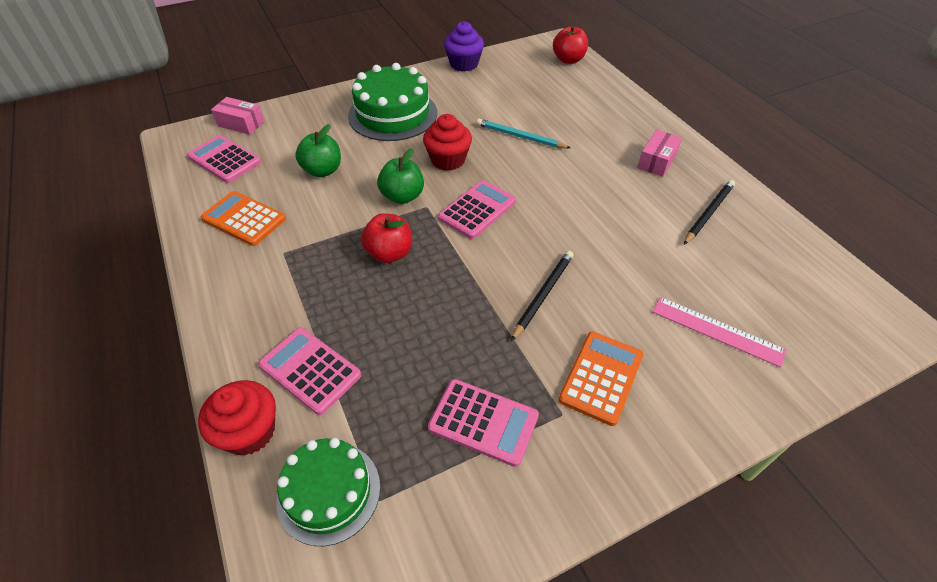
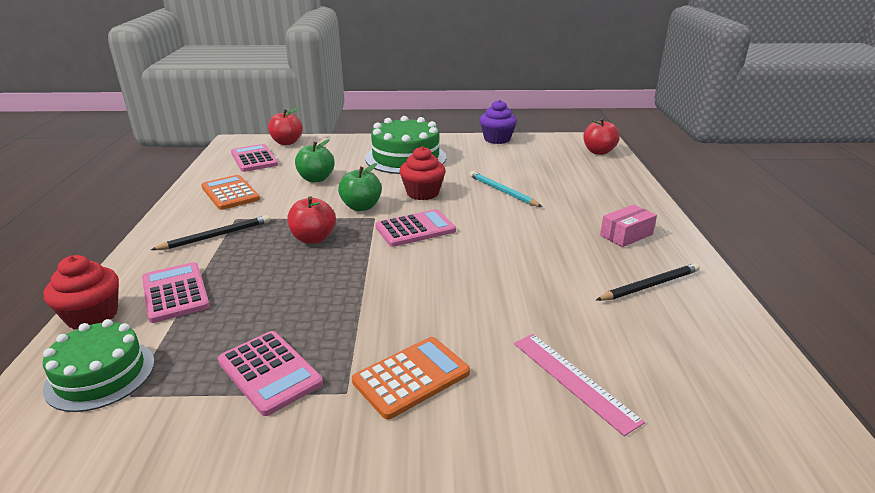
camera: 25 degrees right, 20 degrees down
pink box [211,97,264,135] -> red apple [268,107,303,145]
black pencil [511,250,574,341] -> black pencil moved to [151,215,270,250]

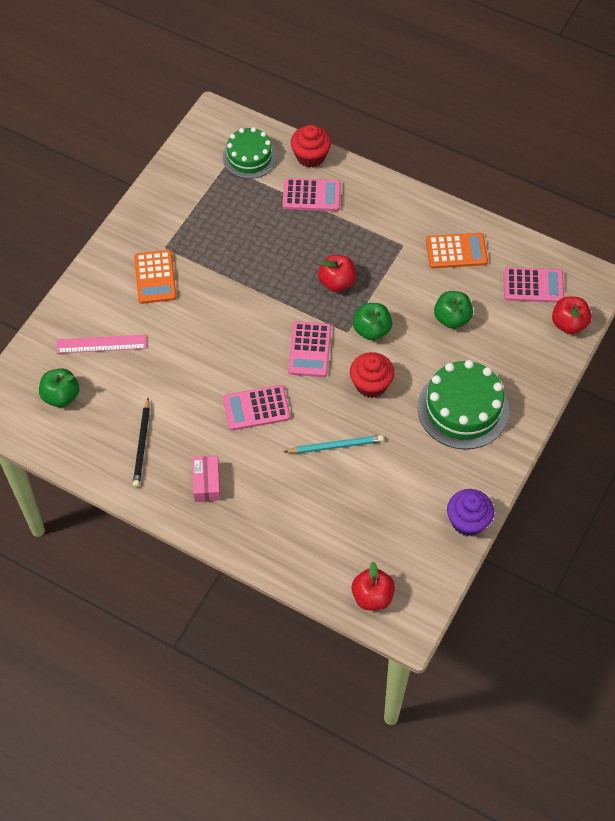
camera: 120 degrees right, 30 degrees up
black pencil [151,215,270,250] -> none
pink calculator [218,331,323,416] -> pink calculator moved to [223,385,290,431]
none -> green apple [39,368,79,407]

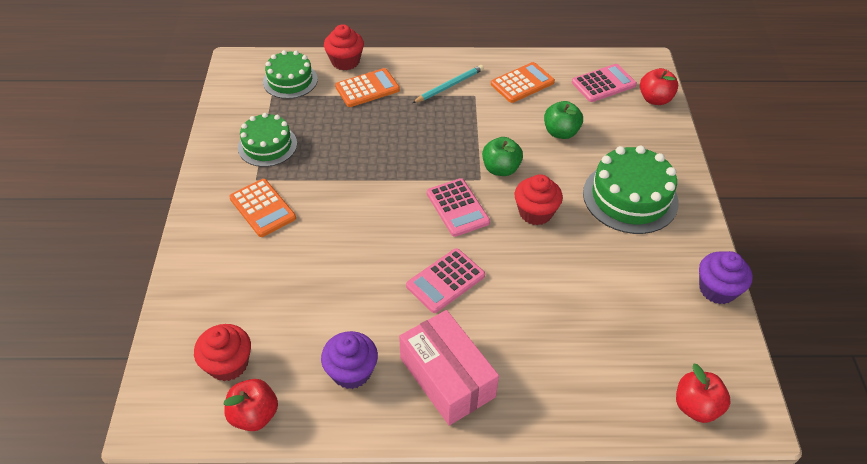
camera: 30 degrees left, 10 degrees down
green apple [39,368,79,407] -> red cupcake [194,324,251,381]
pink ruler [56,335,146,353] -> none
black pencil [133,398,150,487] -> purple cupcake [321,331,378,389]
pink box [192,456,220,502] -> pink box [399,310,499,426], size x1.83
pink calculator [283,178,341,211] -> orange calculator [335,68,400,107]
turquoise pencil [284,435,384,454] -> turquoise pencil moved to [412,65,484,103]
red apple [318,255,356,292] -> red apple moved to [224,379,278,431]
none -> green cake [238,113,297,167]

